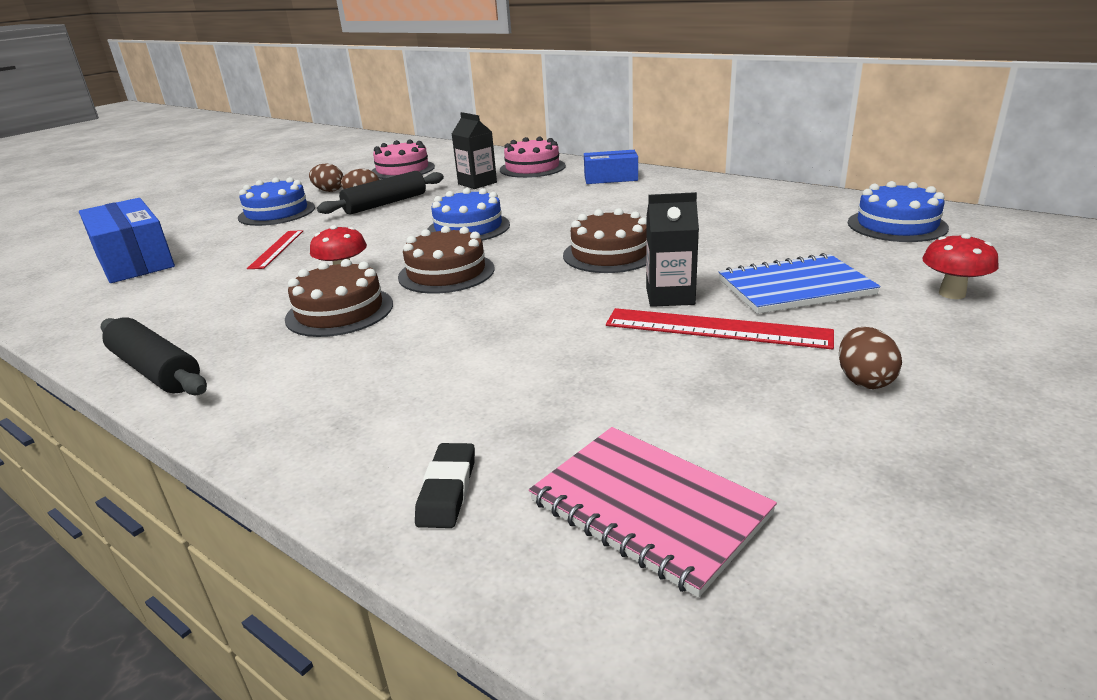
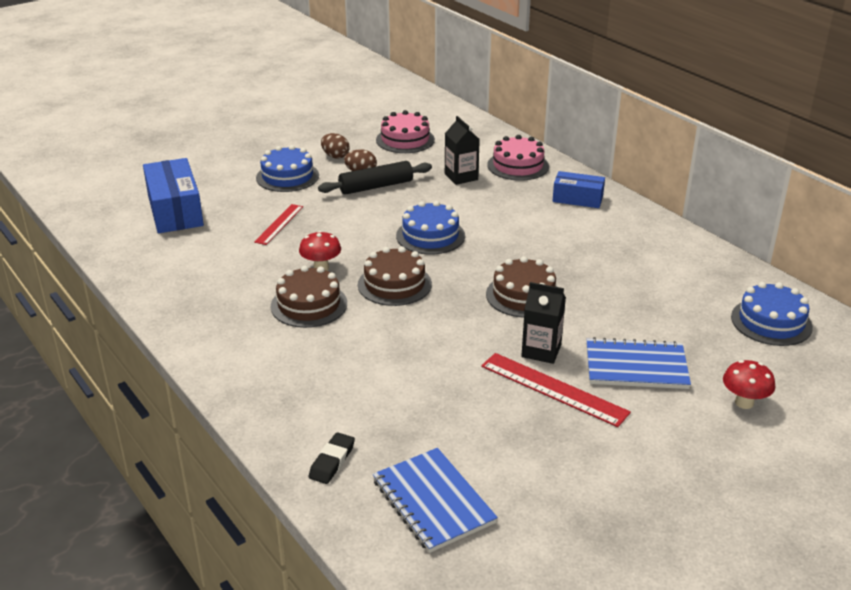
camera: 15 degrees right, 5 degrees up
black rolling pin [100,317,207,395] -> none
pink notebook [529,427,777,598] -> blue notebook [373,448,498,553]
brown egg [839,327,902,389] -> none

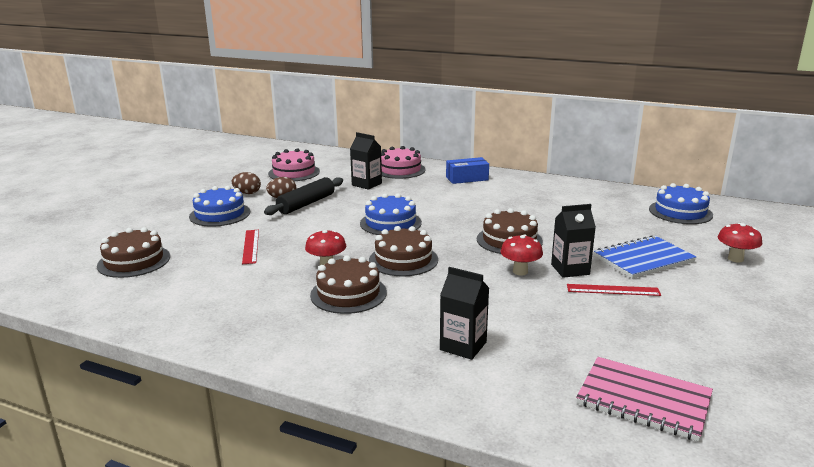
camera: 30 degrees left, 10 degrees down
blue box [143,158,204,233] -> brown cake [97,227,170,278]
black eraser [308,432,355,484] -> none
blue notebook [373,448,498,553] -> pink notebook [576,357,713,441]
red ruler [481,353,631,427] -> red ruler [567,284,661,296], size x0.64
none -> black carton [440,267,489,360]
none -> red mushroom [501,234,543,275]

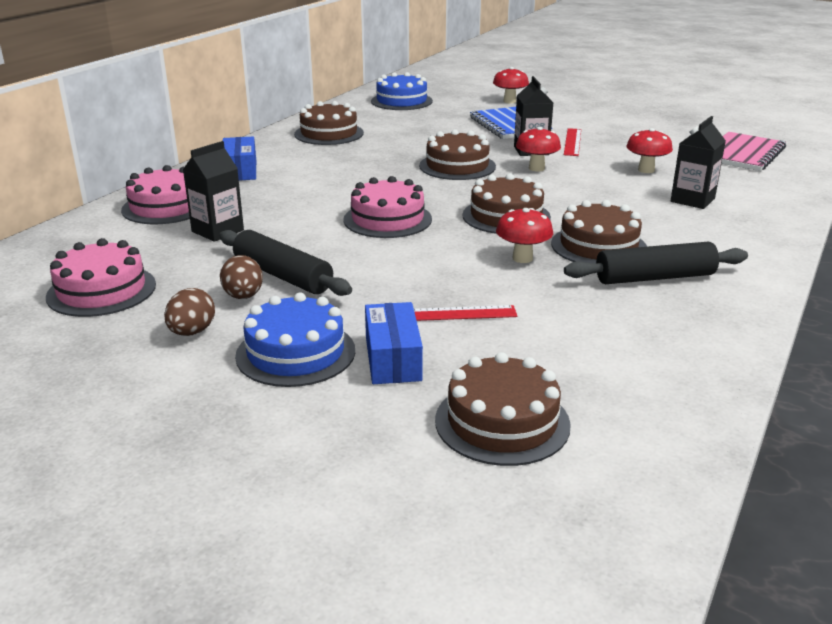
camera: 85 degrees left, 5 degrees up
blue cake [360,193,422,235] -> pink cake [344,176,432,238]
none -> brown cake [294,101,364,145]
none -> blue box [365,302,423,384]
none -> black rolling pin [564,242,748,284]
none -> red mushroom [626,128,673,173]

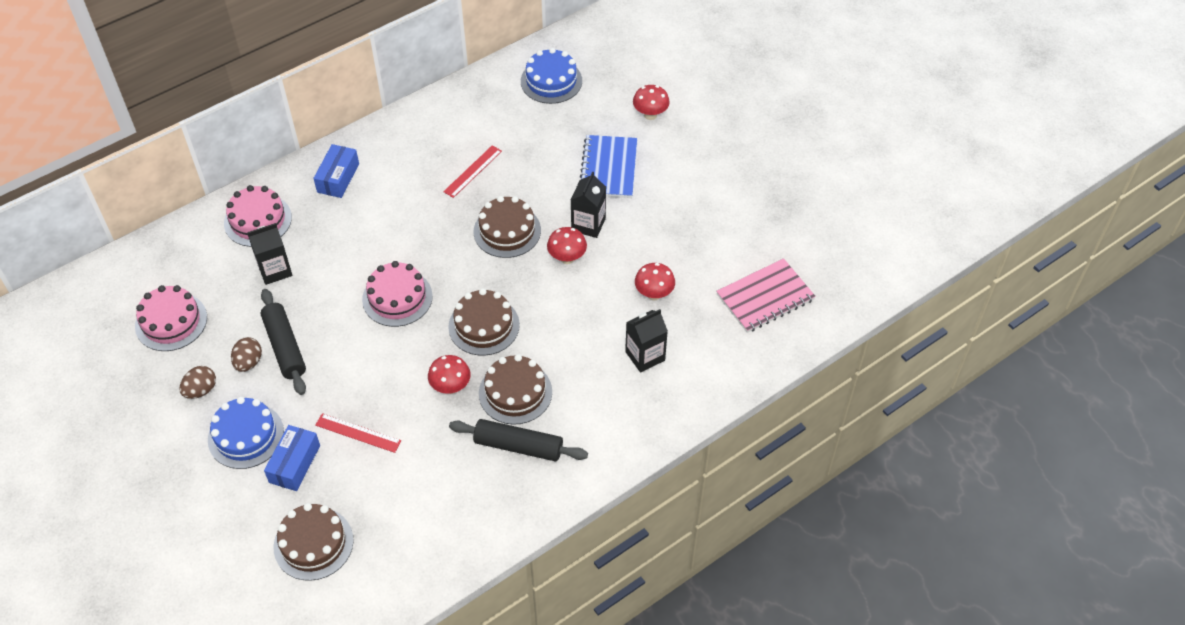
camera: 25 degrees right, 25 degrees up
brown cake [294,101,364,145] -> none
red ruler [564,128,581,156] -> red ruler moved to [443,145,502,198]

